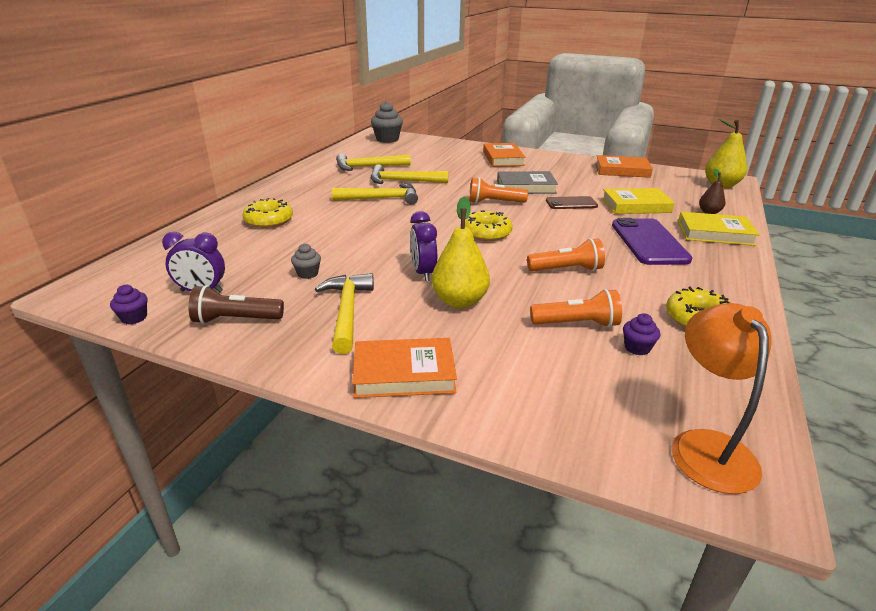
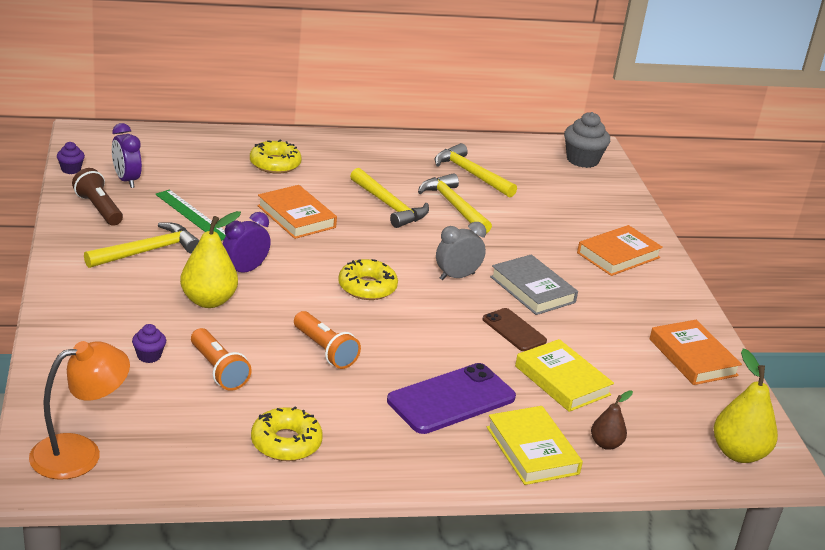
camera: 55 degrees right, 0 degrees up
grey cupcake [291,243,321,279] -> green ruler [155,189,226,241]
orange book [352,338,457,398] -> orange book moved to [257,185,337,239]
orange flashlight [469,177,528,203] -> grey clock [436,222,486,280]
purple cupcake [623,313,660,356] -> purple cupcake moved to [132,324,166,363]

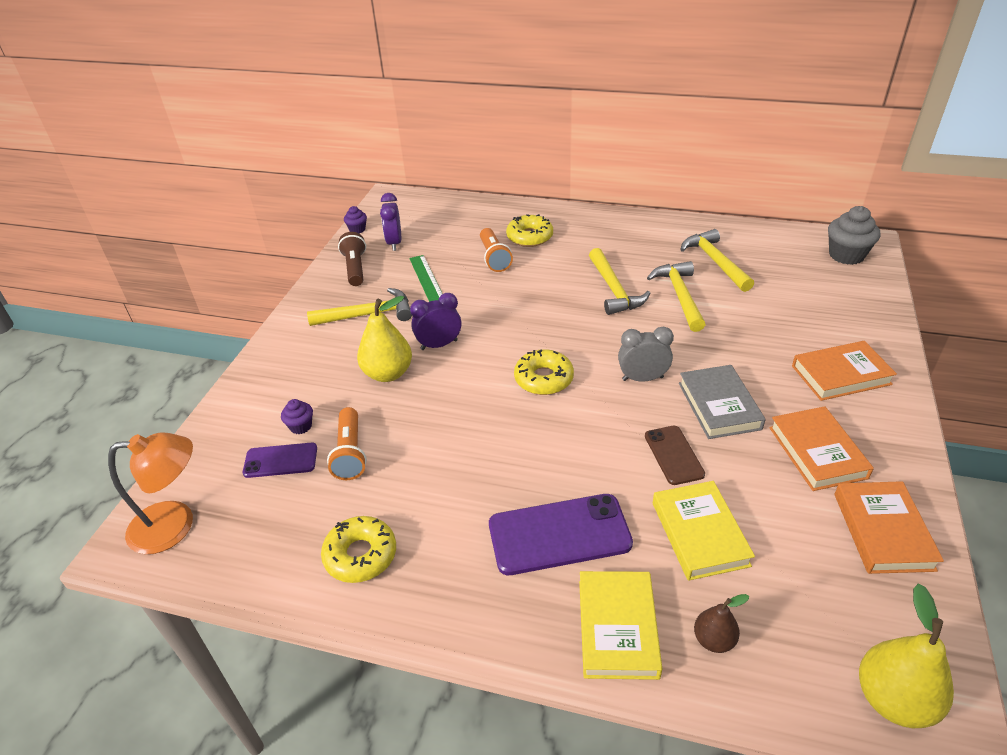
camera: 30 degrees right, 10 degrees up
orange book [257,185,337,239] -> orange book moved to [769,406,874,491]
orange flashlight [294,311,361,369] -> orange flashlight moved to [480,228,513,272]
none -> purple phone [243,443,317,478]

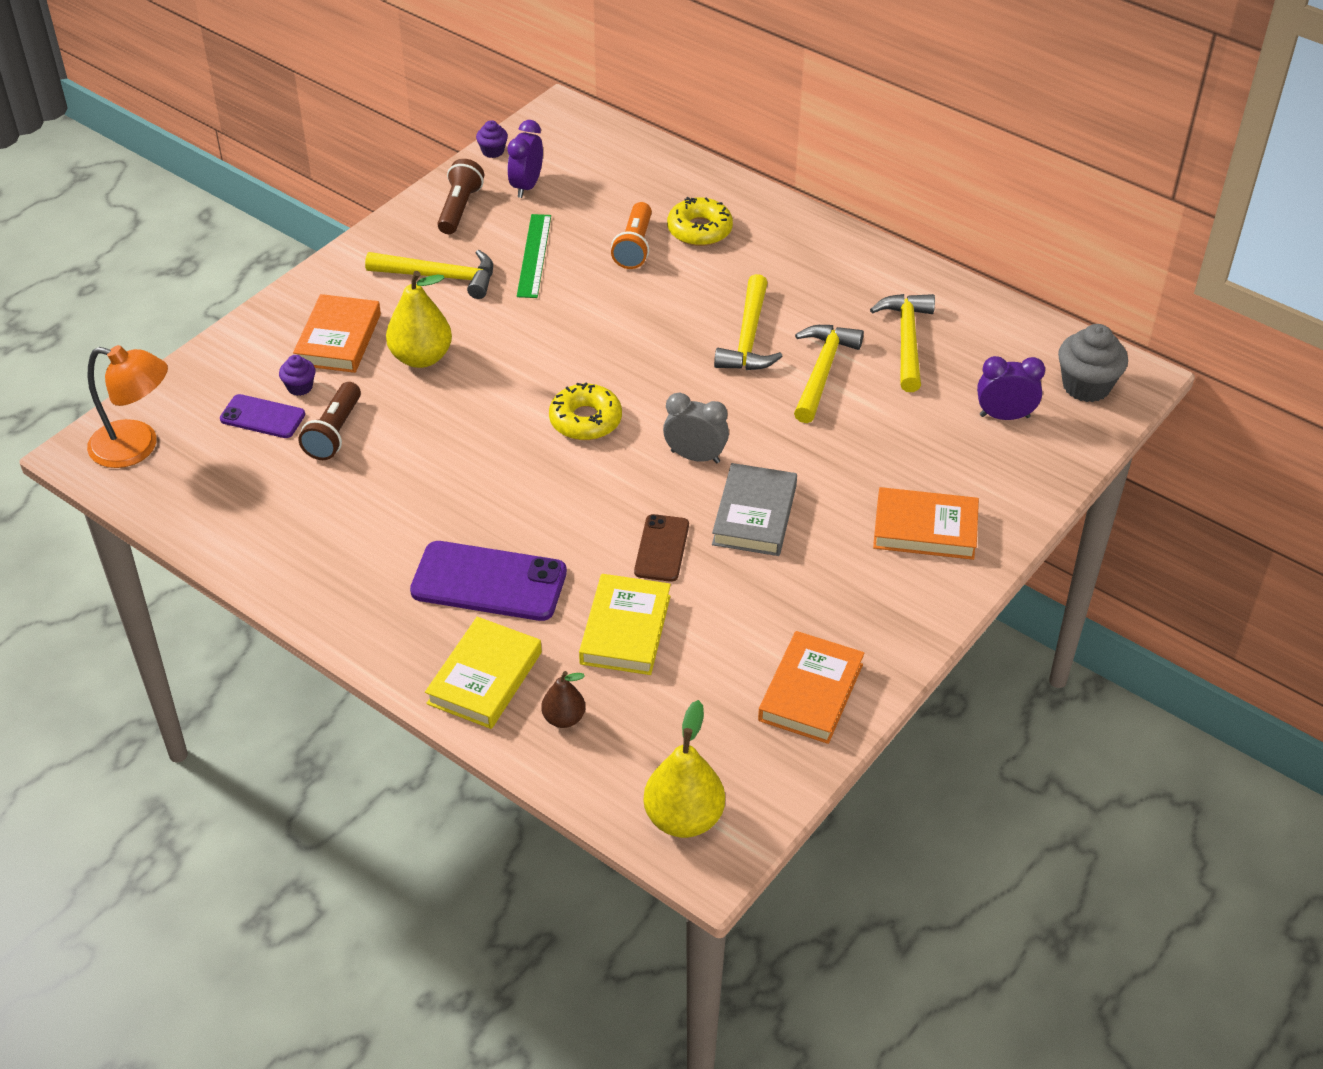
camera: 20 degrees right, 5 degrees up
yellow donut [321,516,396,583] -> none
orange flashlight [327,407,367,480] -> brown flashlight [298,382,361,460]
purple clock [410,293,461,350] -> purple clock moved to [977,356,1045,420]
orange book [769,406,874,491] -> orange book moved to [293,294,381,373]

